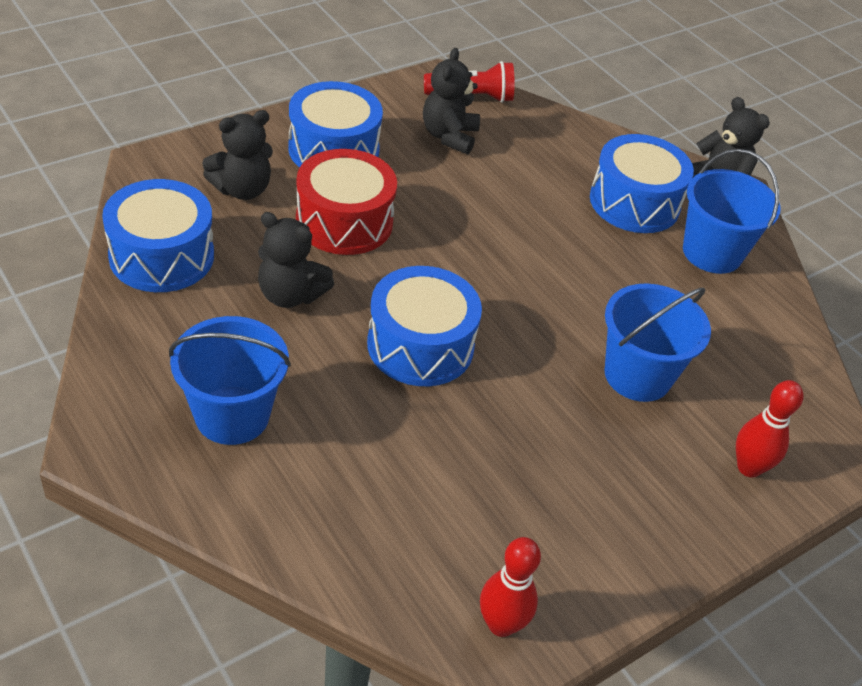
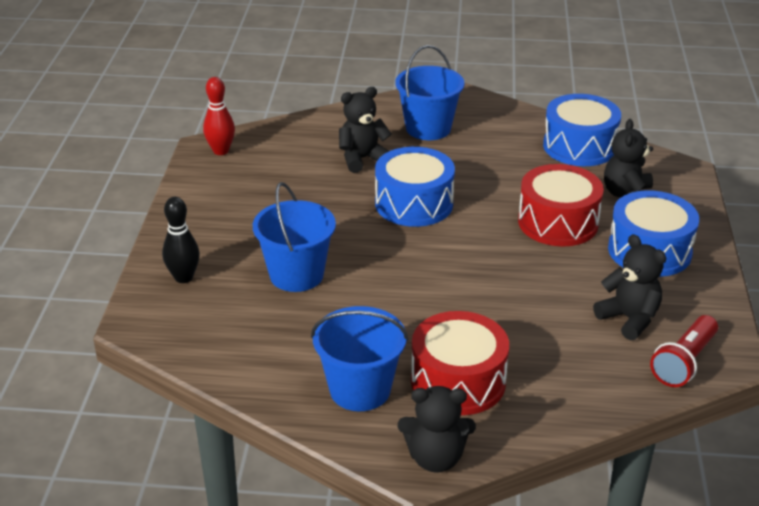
camera: 135 degrees right, 10 degrees down
black teddy bear [258,212,334,308] -> black teddy bear moved to [339,87,391,173]
blue drum [590,134,694,233] -> red drum [411,311,509,415]
red bowling pin [736,380,803,477] -> black bowling pin [162,197,200,283]

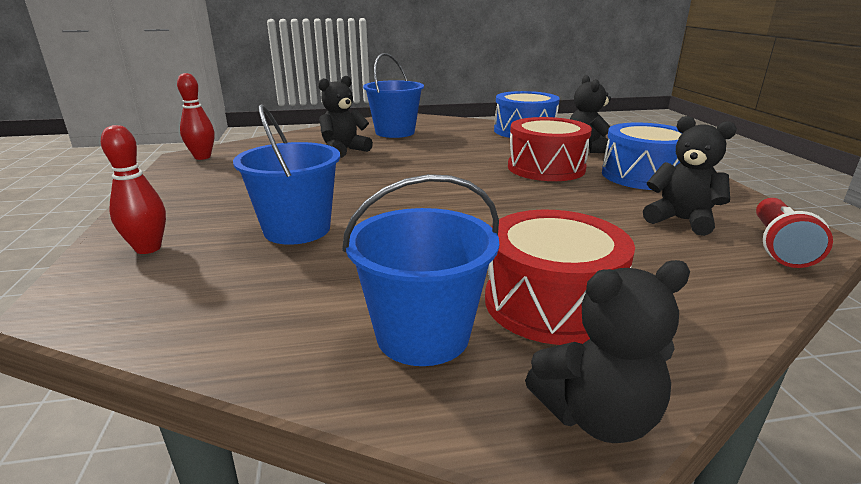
camera: 15 degrees left, 10 degrees down
black bowling pin [162,197,200,283] -> red bowling pin [101,125,166,254]
blue drum [375,147,455,227] -> none

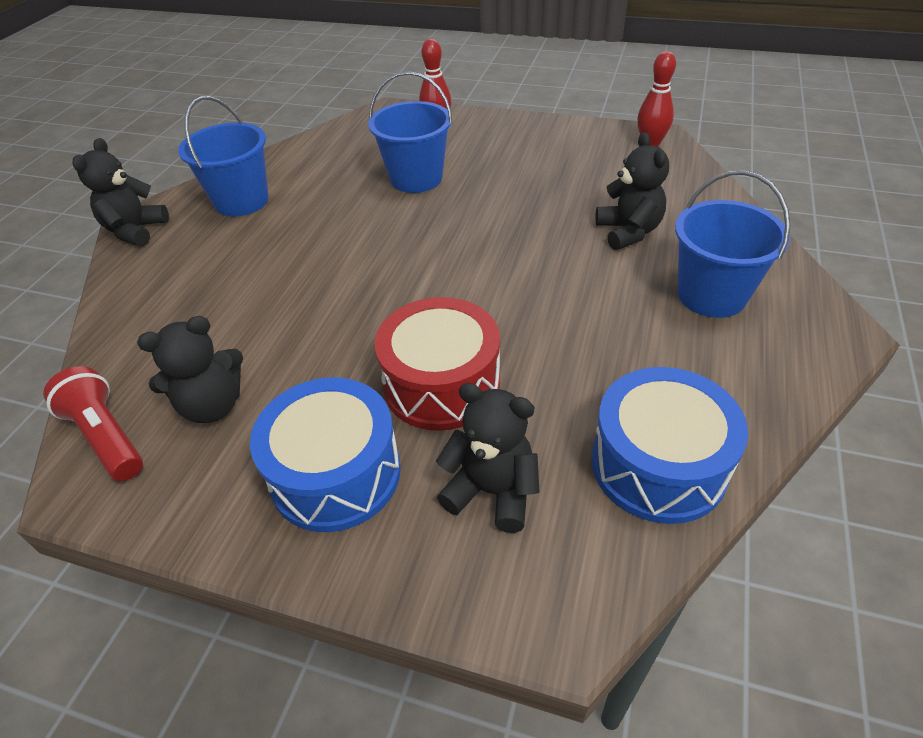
camera: 120 degrees right, 20 degrees up
red drum [485,210,635,345] -> none

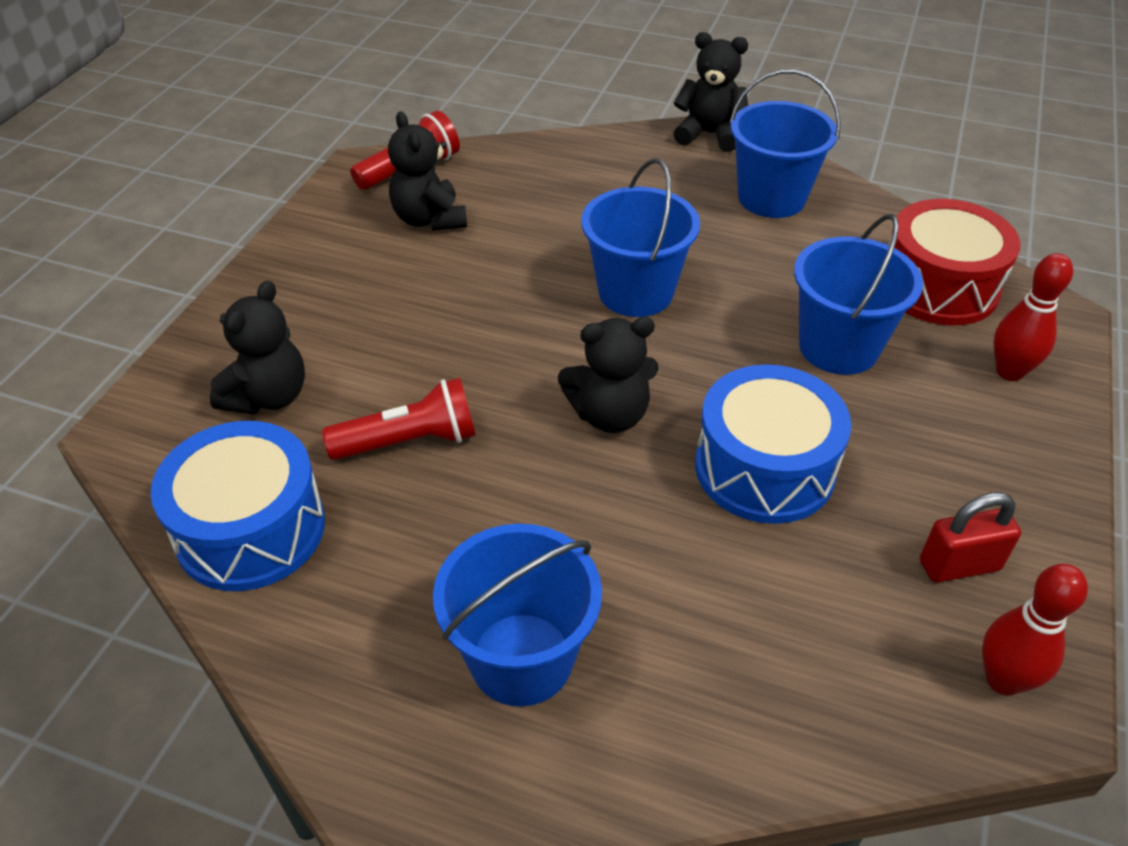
camera: 90 degrees right, 0 degrees up
blue drum [250,378,401,532] -> blue drum moved to [695,364,851,524]
red drum [375,297,500,431] -> red drum moved to [888,199,1021,325]
black teddy bear [595,132,669,250] -> black teddy bear moved to [558,317,659,433]
none -> red flashlight [322,378,476,460]
none -> blue bucket [581,158,700,317]
none -> red padlock [920,492,1021,583]

